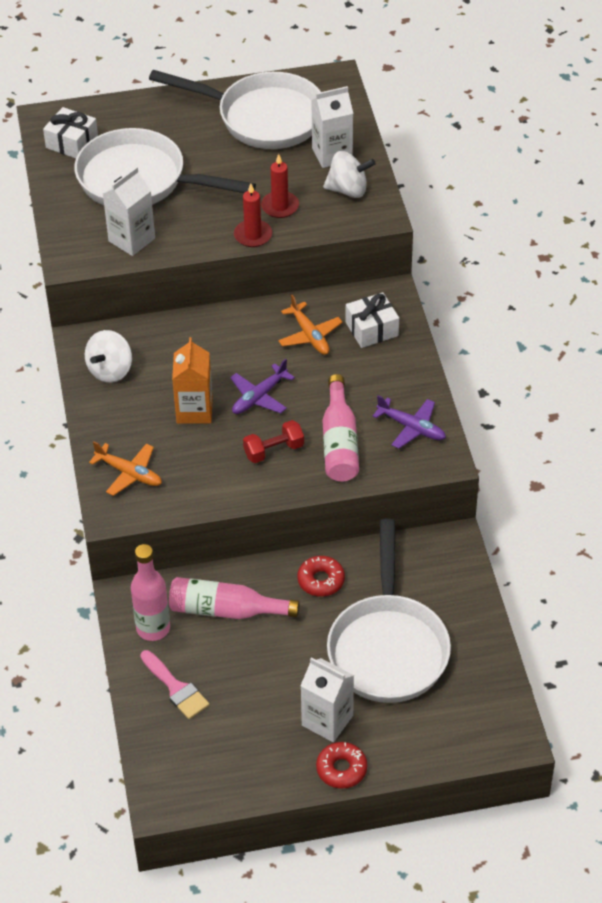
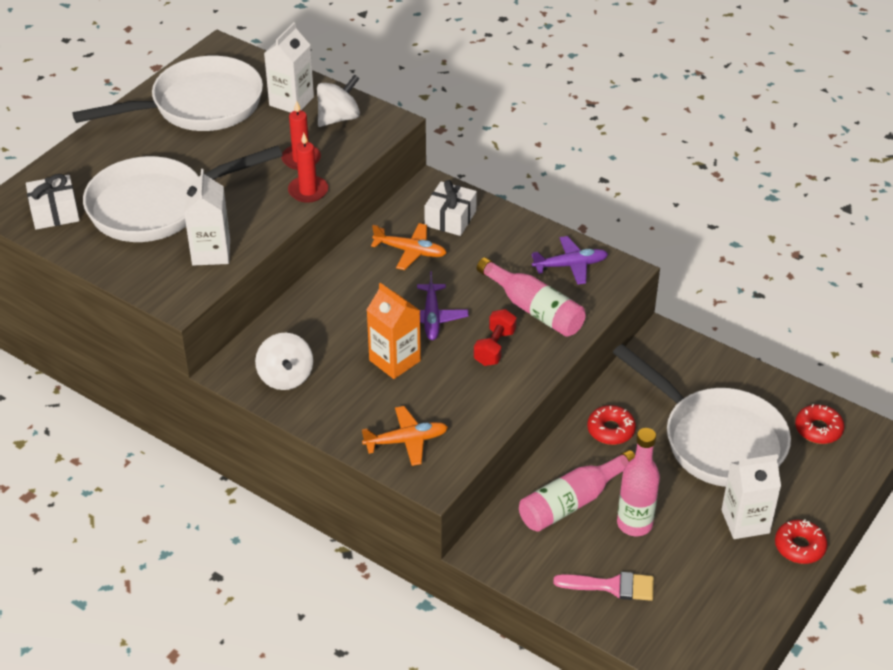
camera: 45 degrees left, 5 degrees down
pink bottle [131,544,170,641] -> pink bottle moved to [617,428,660,536]
none -> red donut [795,404,844,444]

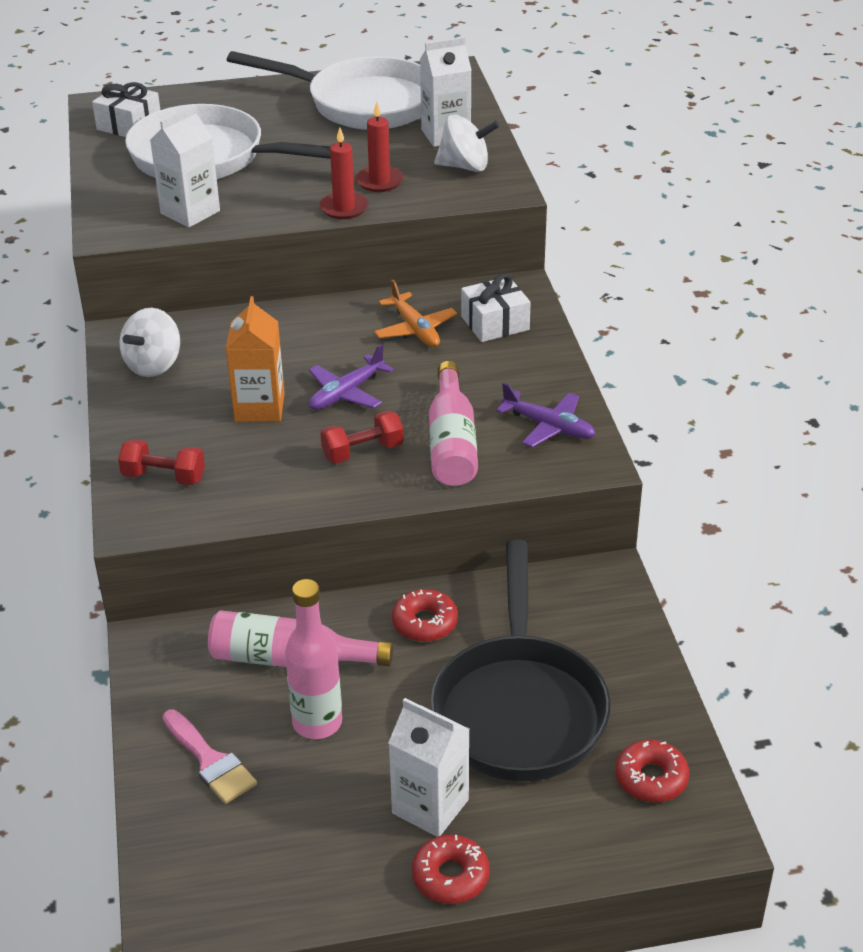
camera: 45 degrees right, 5 degrees down
orange plane [362,406,448,466] -> red dumbbell [118,439,205,485]
white pan [613,344,791,487] -> black pan [431,540,611,781]

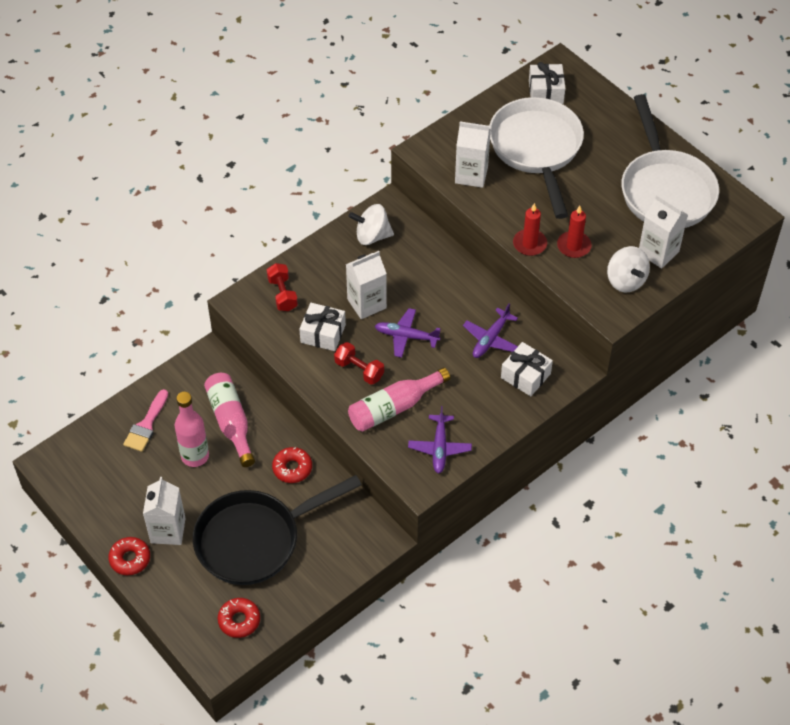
camera: 60 degrees right, 15 degrees up
orange carton [226,296,285,422] -> white carton [346,251,387,319]
orange plane [374,280,457,347] -> purple plane [463,303,518,358]
none -> white gift [299,303,346,351]

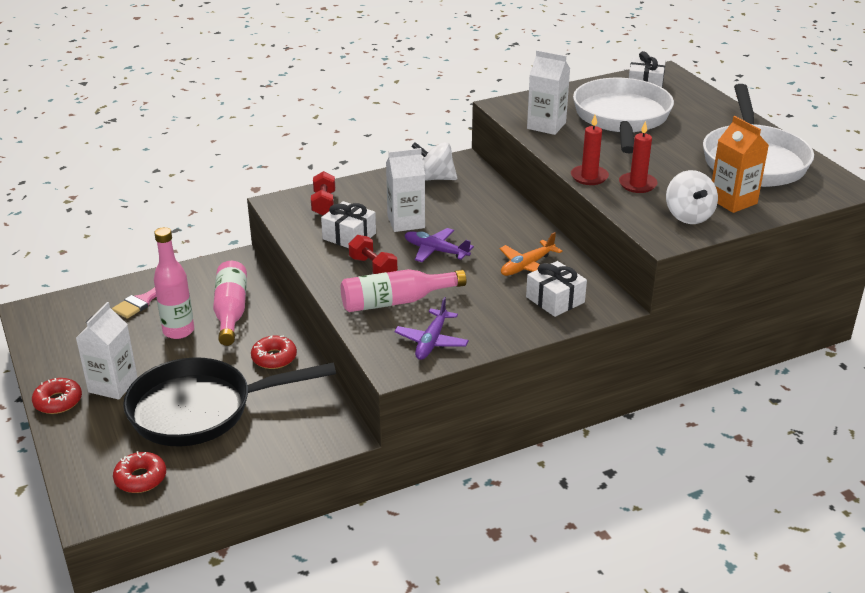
camera: 15 degrees right, 20 degrees down
purple plane [463,303,518,358] -> orange plane [500,232,562,276]
white carton [639,194,688,269] -> orange carton [712,116,769,213]

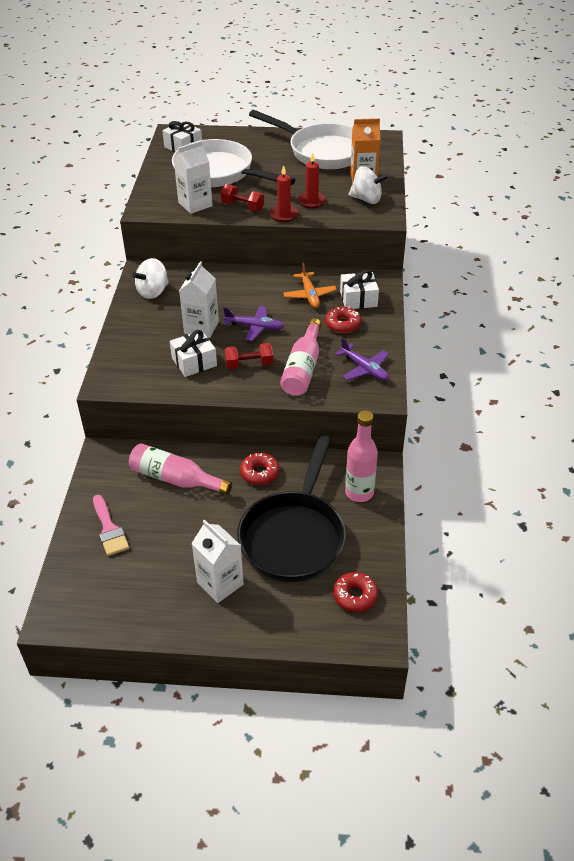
camera: 60 degrees left, 10 degrees up
red donut [32,378,82,414] -> red donut moved to [325,307,361,333]
pink bottle [154,227,194,339] -> pink bottle moved to [345,410,378,502]
red dumbbell [311,171,335,216] -> red dumbbell moved to [221,184,264,211]
purple plane [405,228,474,262] -> purple plane turned 135 degrees counterclockwise [223,306,284,341]

